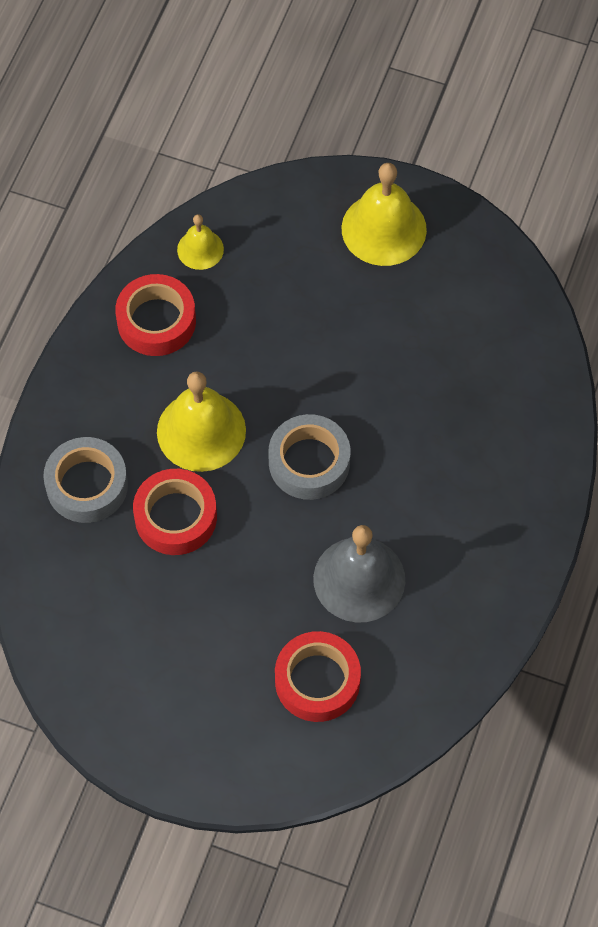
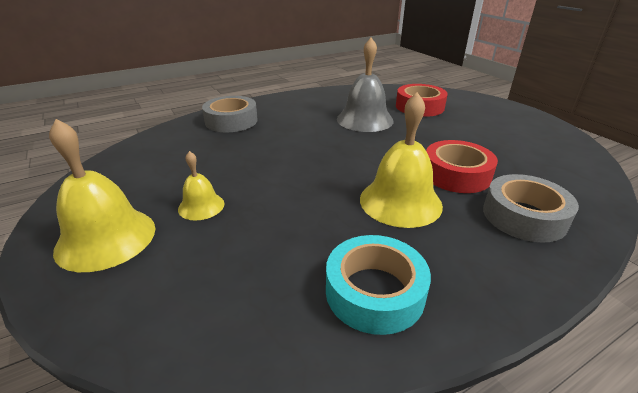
camera: 140 degrees left, 30 degrees down
red tape [115,274,196,356] -> turquoise tape [326,235,431,335]
yellow bell [177,214,224,270] -> yellow bell moved to [178,151,225,220]
grey tape [268,414,351,500] -> grey tape moved to [202,96,258,132]

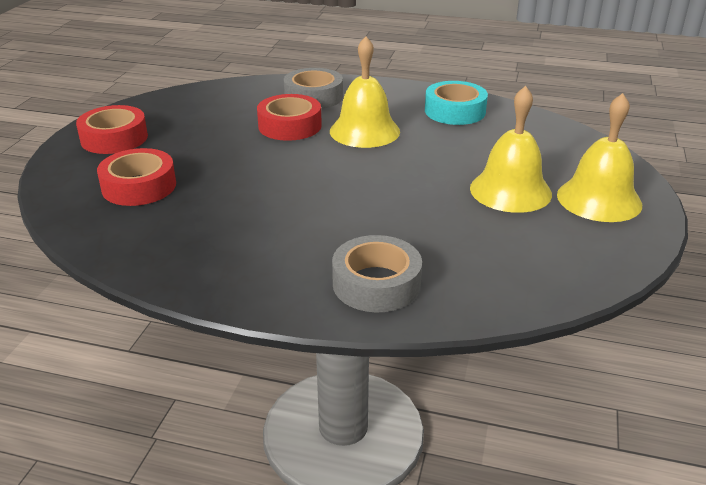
camera: 135 degrees left, 0 degrees up
yellow bell [178,151,225,220] -> yellow bell [470,86,552,213], size x1.83
grey bell [337,38,394,132] -> none
none -> red tape [76,105,148,154]

